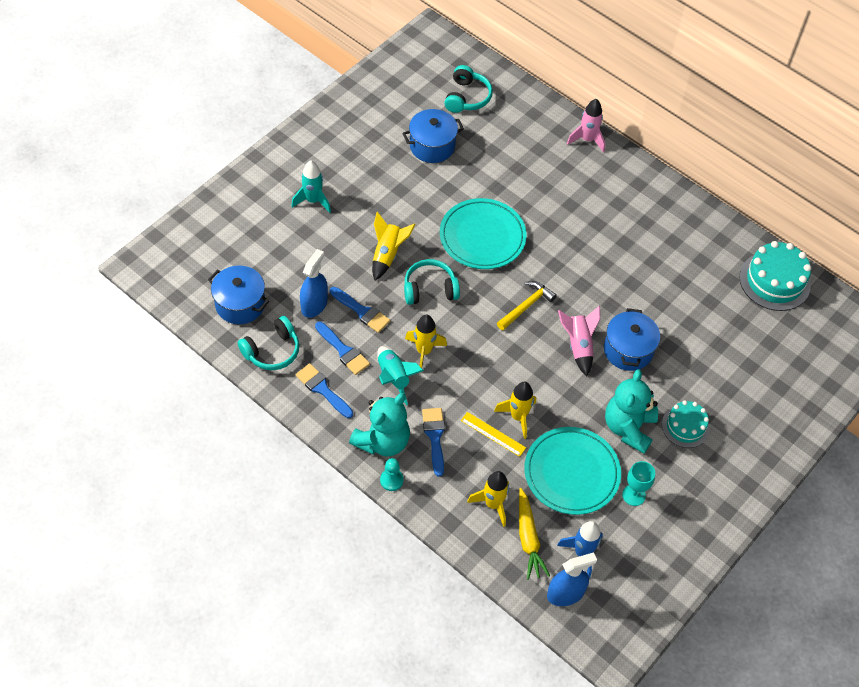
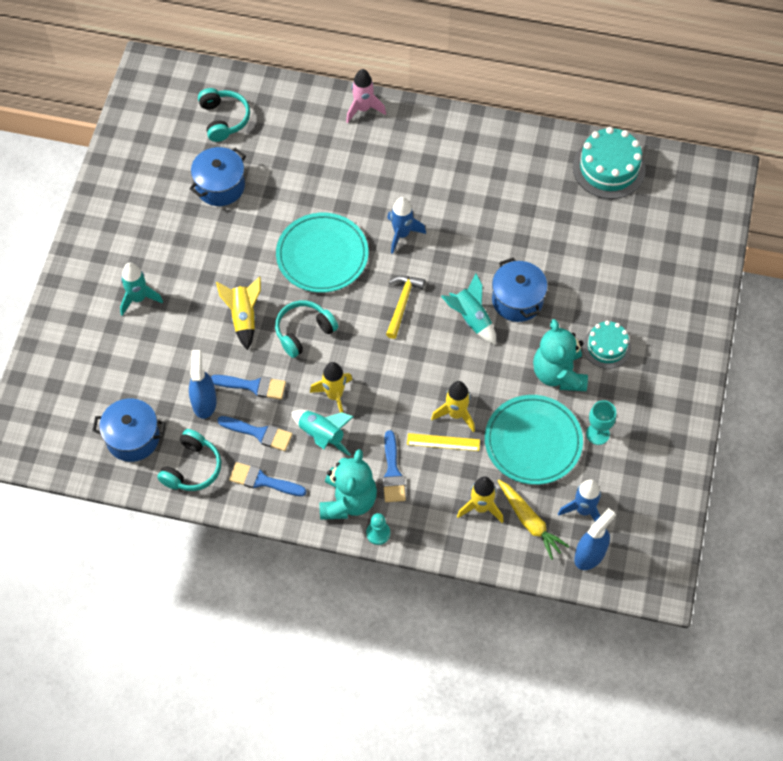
camera: 25 degrees left, 5 degrees up
blue brush [422,408,445,477] -> blue brush turned 150 degrees counterclockwise [383,430,406,502]
pink rocket [558,306,600,376] -> turquoise rocket [441,273,496,345]
none -> blue rocket [387,197,426,254]

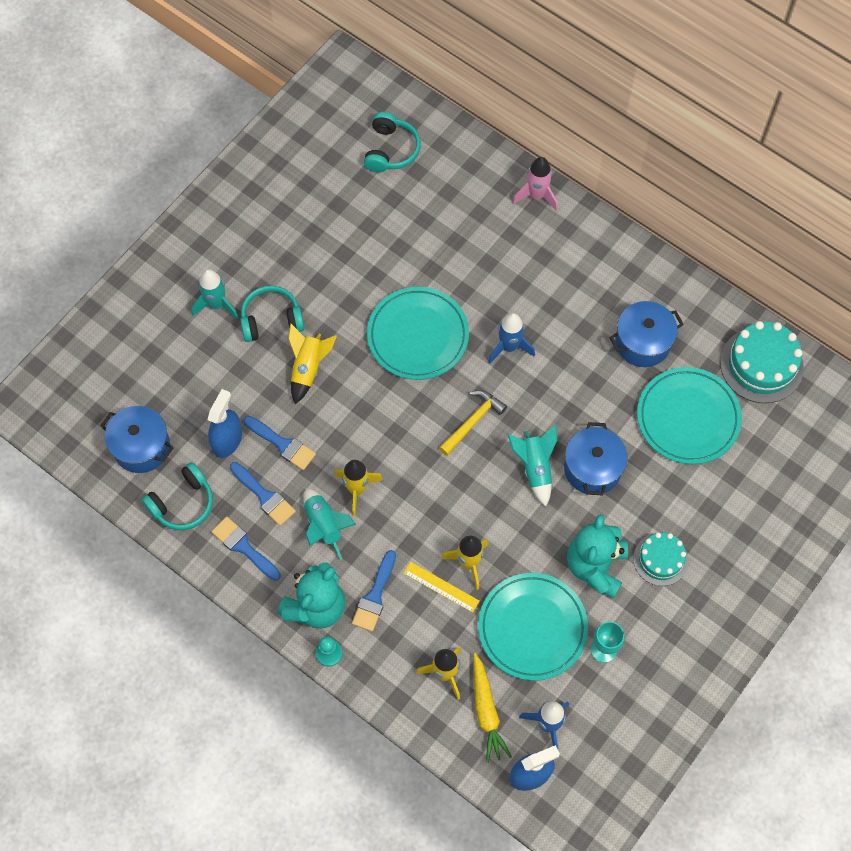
camera: 25 degrees right, 5 degrees up
blue pot [190,147,246,206] -> blue pot moved to [609,301,683,367]
turquoise headphones [275,301,338,358] -> turquoise headphones moved to [240,286,304,342]
none -> turquoise plate [637,367,742,464]

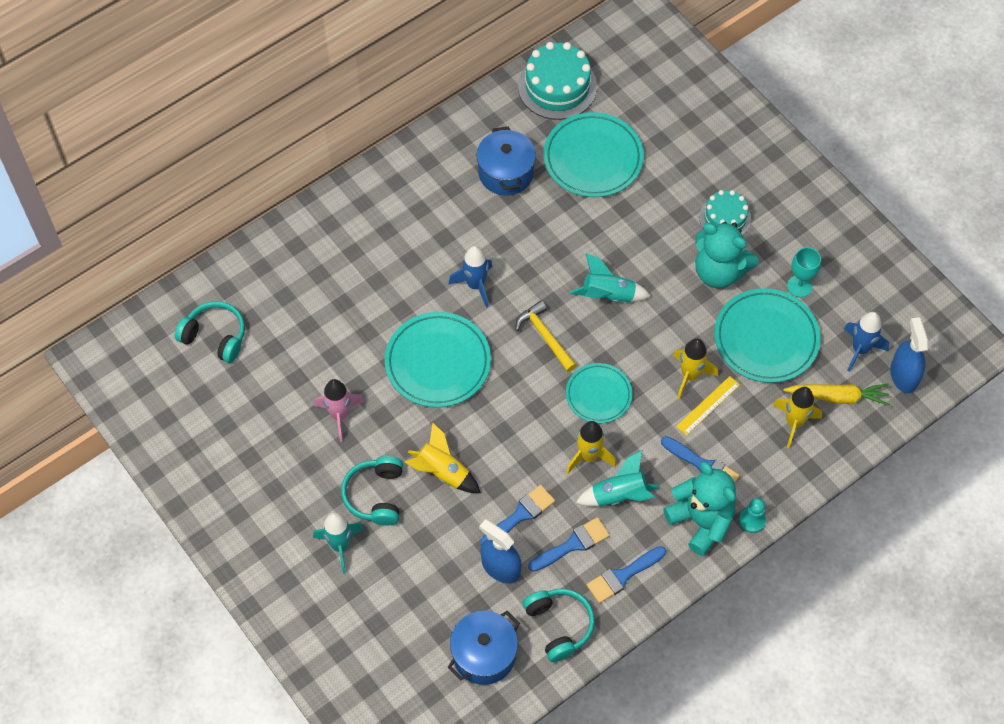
camera: 75 degrees left, 5 degrees down
pink rocket [512,157,558,211] -> pink rocket moved to [314,379,364,442]
blue pot [564,422,628,495] -> none
none -> turquoise plate [566,363,632,423]

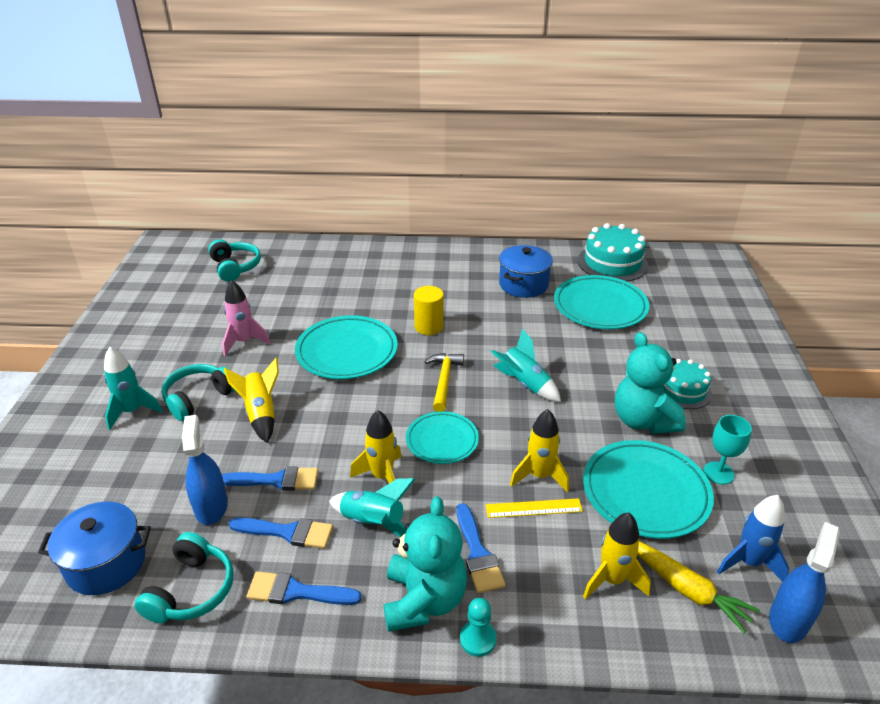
camera: 40 degrees right, 25 degrees down
blue rocket [448,246,492,308] -> yellow cylinder [414,286,444,335]

